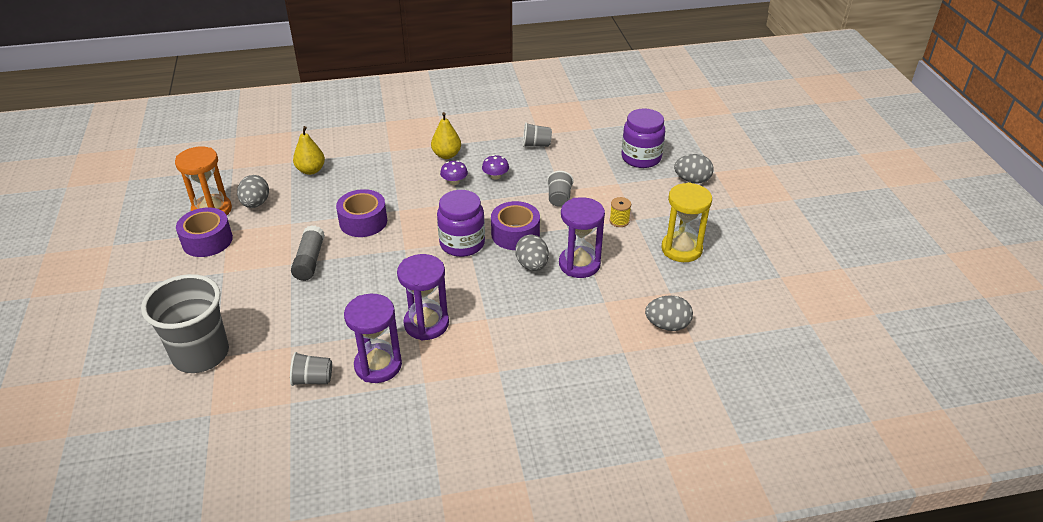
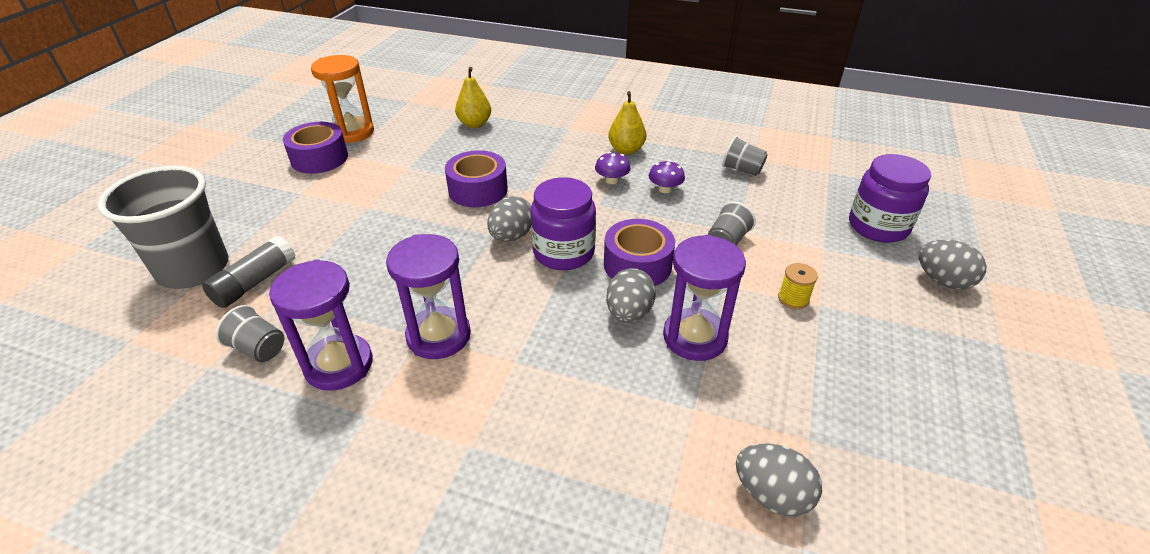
camera: 30 degrees right, 0 degrees up
grey egg [237,175,269,208] -> grey egg moved to [487,196,531,242]
grey glue stick [291,225,325,281] -> grey glue stick moved to [202,236,296,308]
yellow hourglass [661,182,712,262] -> none

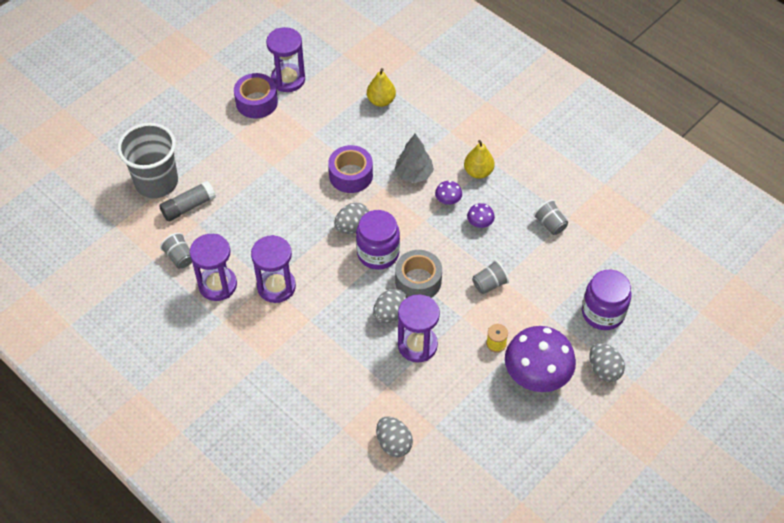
camera: 25 degrees right, 15 degrees up
orange hourglass [311,55,374,144] -> purple hourglass [266,27,305,92]
purple tape [604,219,675,286] -> grey tape [395,250,442,298]
none -> grey tree [395,134,434,183]
none -> purple mushroom [505,326,576,392]

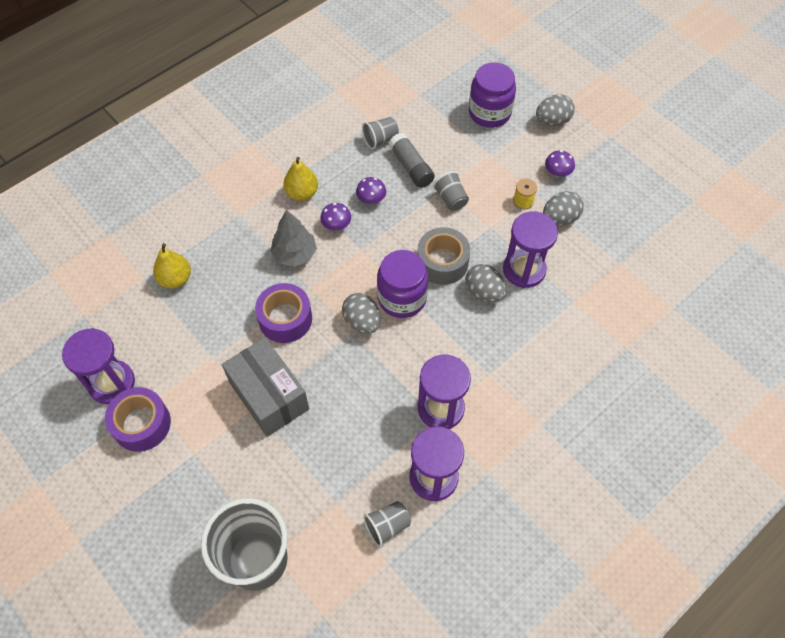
camera: 85 degrees left, 5 degrees up
grey glue stick [159,181,216,222] -> grey glue stick moved to [389,133,435,188]
grey egg [376,416,413,457] -> grey egg moved to [543,191,584,225]
purple mushroom [505,326,576,392] -> purple mushroom [545,150,575,177], size x0.43
none -> grey box [222,337,309,437]

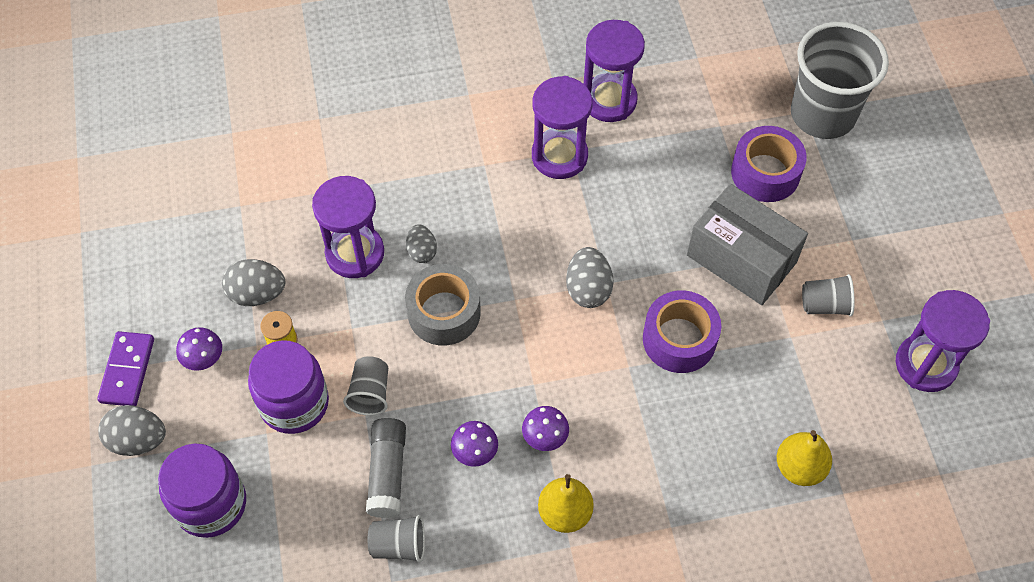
camera: 150 degrees left, 0 degrees up
purple tape [105,387,171,452] -> purple tape moved to [731,126,807,202]
grey box [222,337,309,437] -> grey box turned 45 degrees counterclockwise [687,184,808,305]
grey tree [270,210,317,267] -> none
grey cup [363,501,411,547] -> grey cup moved to [802,274,855,317]
purple jar [377,250,428,318] -> purple jar moved to [248,340,329,434]
grey egg [465,264,507,302] -> grey egg [406,224,437,263], size x0.66
none -> purple domino [97,331,154,406]

